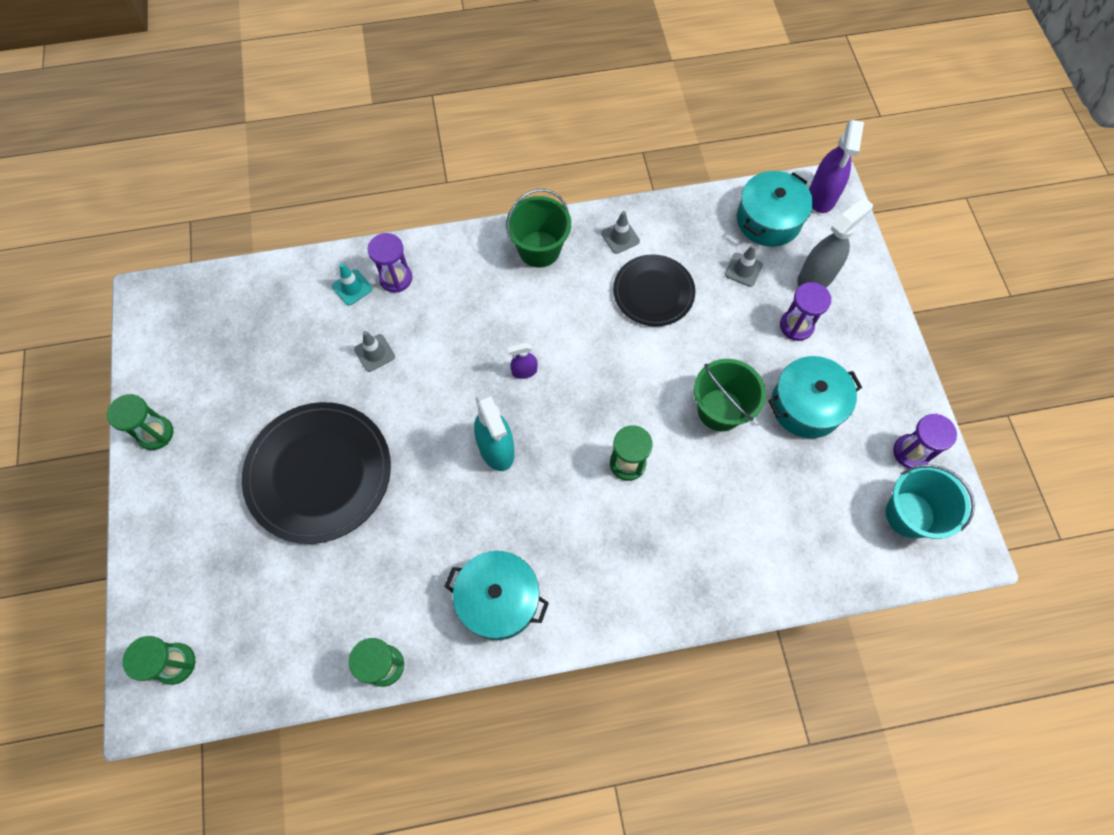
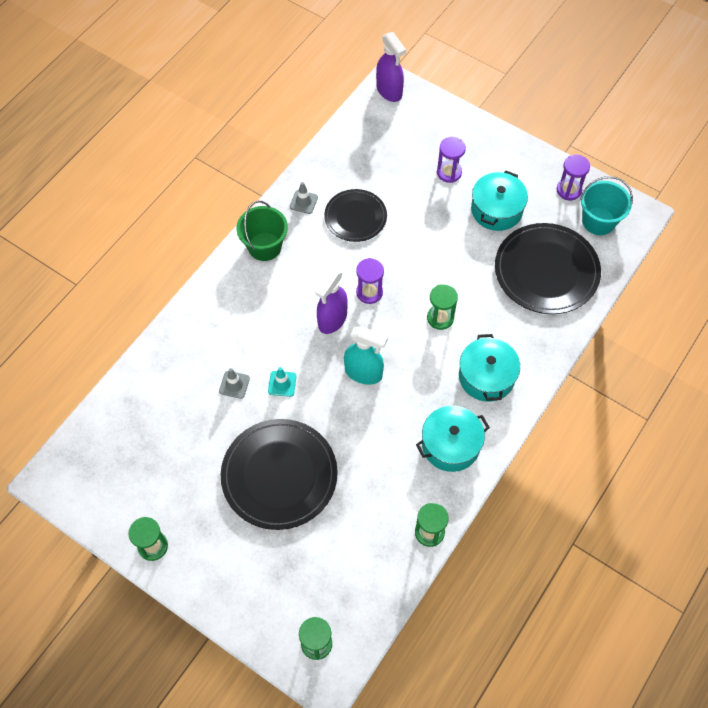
camera: 45 degrees left, 5 degrees down
turquoise traffic cone [332,263,372,306] -> turquoise traffic cone moved to [268,367,296,397]
purple hourglass [367,233,412,293] -> purple hourglass moved to [356,258,384,304]
purple spray bottle [507,342,537,379] -> purple spray bottle [315,269,348,334], size x1.90
green bucket [694,359,766,431] -> none
grey traffic cone [725,245,763,287] -> none
turquoise pot [737,171,813,247] -> turquoise pot moved to [459,334,520,402]
grey spray bottle [797,197,873,288] -> none
none -> black plate [495,223,601,314]

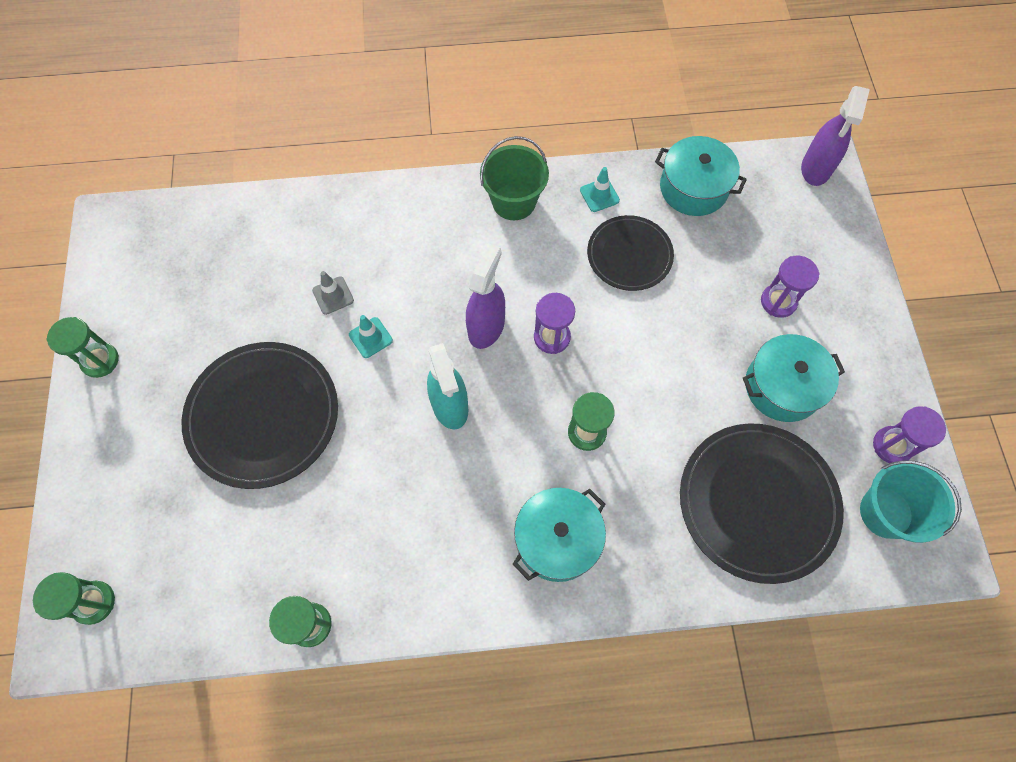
camera: 50 degrees right, 5 degrees up
grey traffic cone [290,182,318,214] -> turquoise traffic cone [580,167,620,212]
purple spray bottle [315,269,348,334] -> purple spray bottle turned 120 degrees clockwise [466,243,505,349]
turquoise pot [416,406,490,472] -> turquoise pot moved to [655,136,747,216]

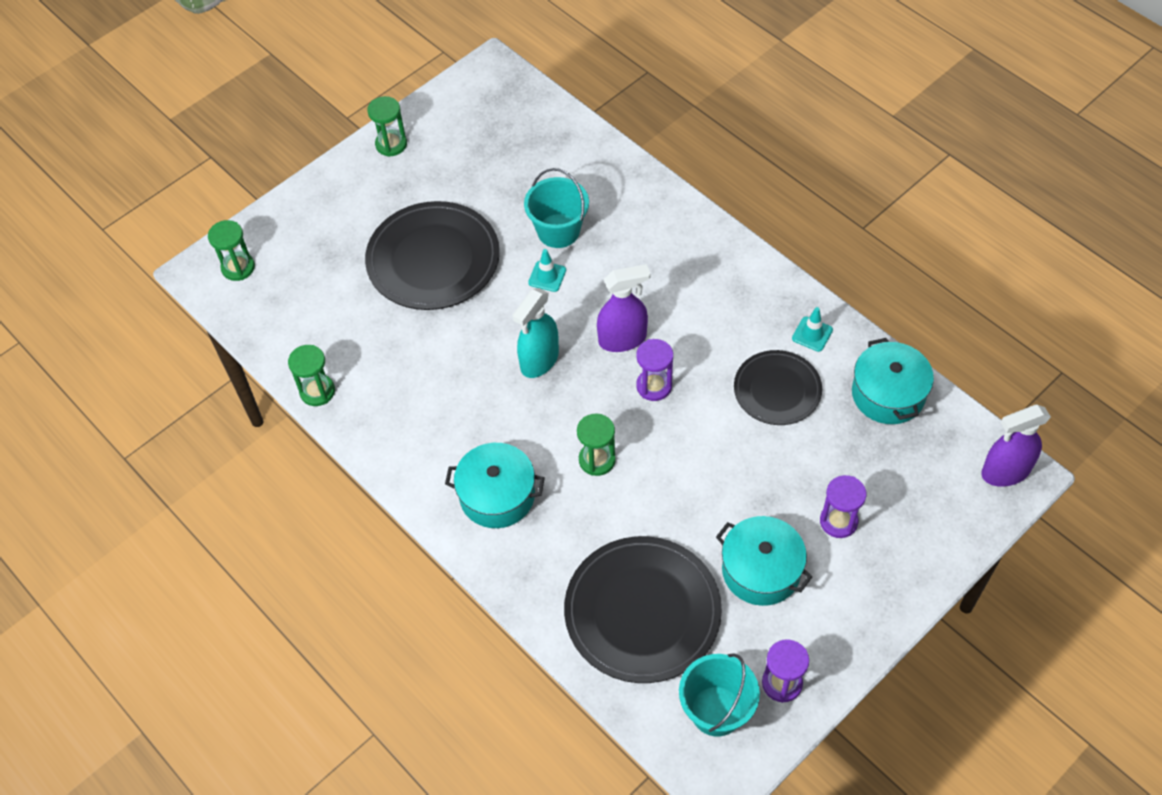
camera: 55 degrees right, 10 degrees down
grey traffic cone [312,271,354,315] -> turquoise bucket [524,168,589,248]
green bucket [480,136,549,220] -> none

